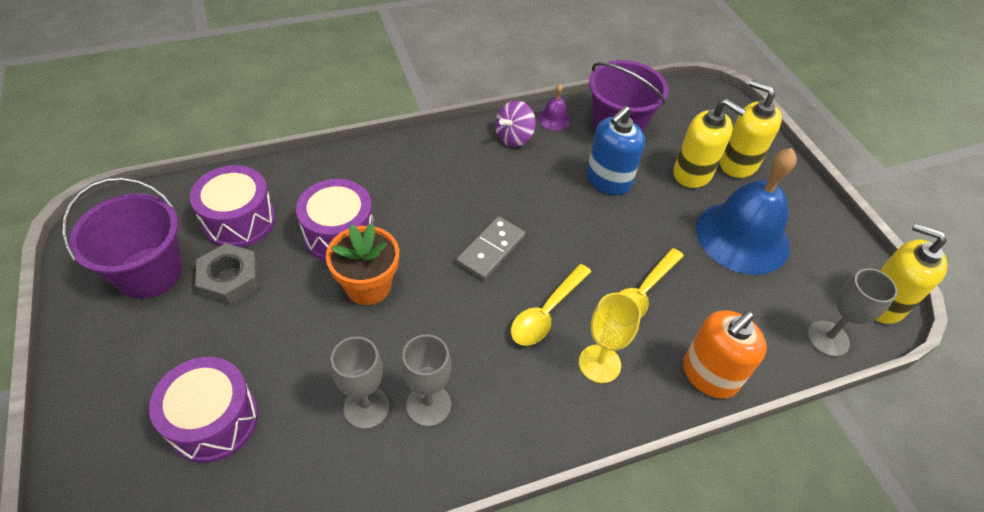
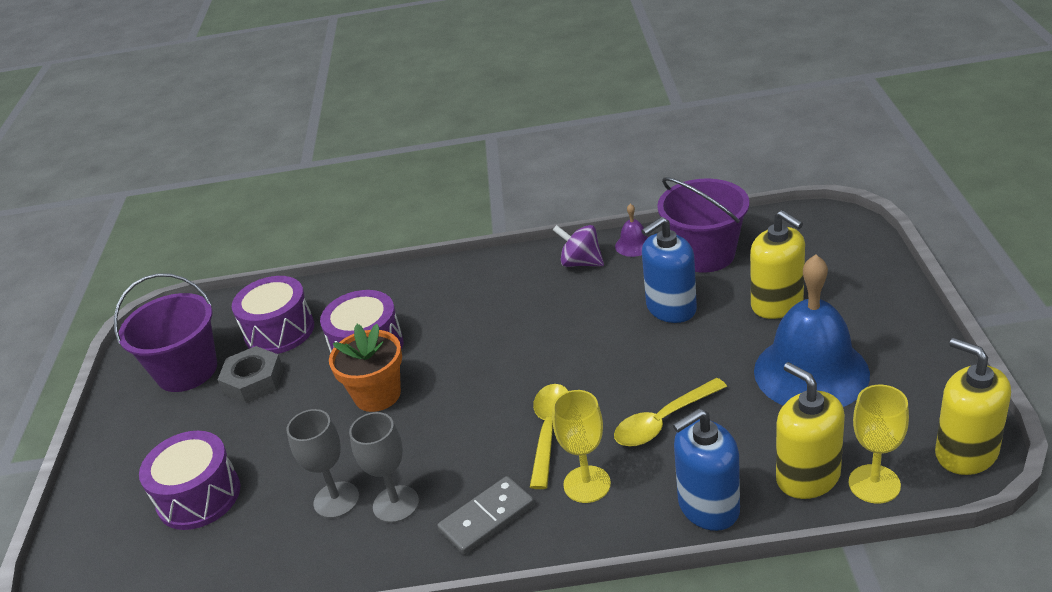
camera: 25 degrees right, 15 degrees down
grey domino [456,216,526,280] -> grey domino moved to [437,476,534,555]
purple spinning top [495,100,536,147] -> purple spinning top turned 60 degrees clockwise [553,225,604,267]
yellow spoon [511,264,591,346] -> yellow spoon turned 135 degrees clockwise [530,384,568,489]
orange soap dispenser [683,310,767,399] -> blue soap dispenser [673,408,740,531]
yellow soap dispenser [720,80,782,178] -> yellow soap dispenser moved to [776,362,845,499]
grey goblet [808,268,898,357] -> yellow goblet [849,385,909,503]

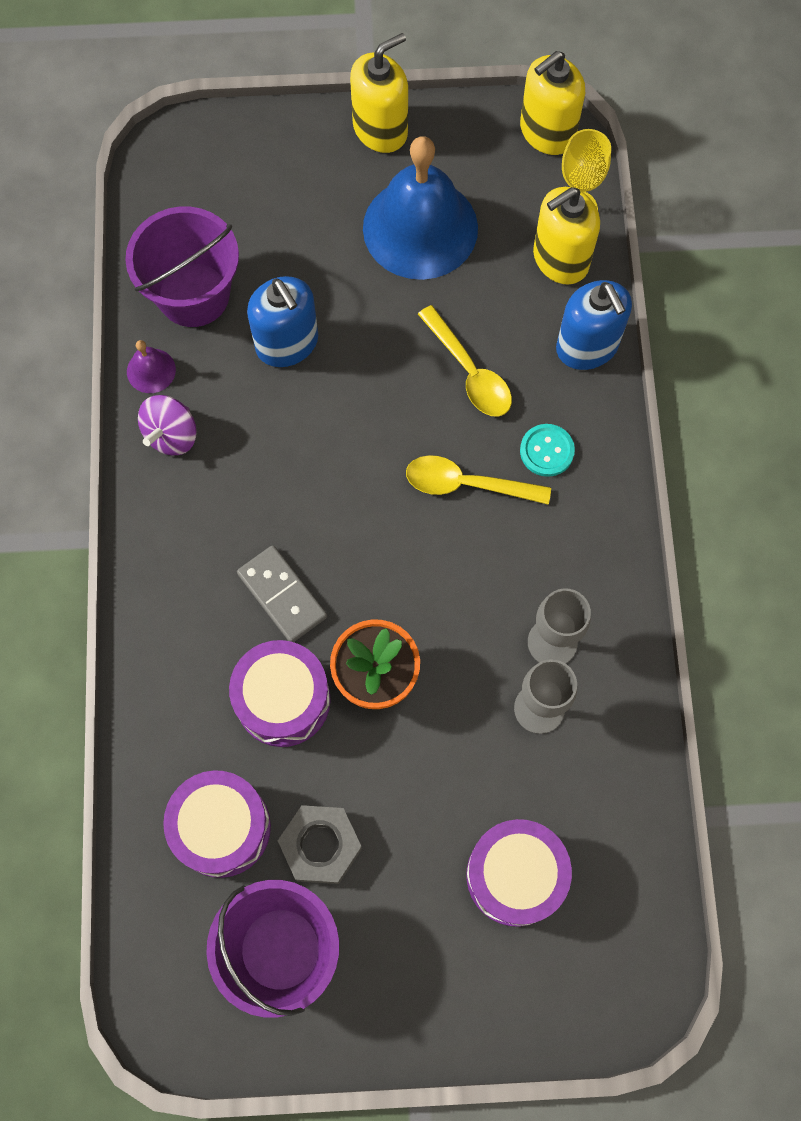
camera: 95 degrees left, 35 degrees up
grey domino [437,476,534,555] -> grey domino moved to [237,545,327,642]
yellow goblet [552,390,611,503] -> turquoise button [520,424,575,477]
yellow soap dispenser [750,210,805,319] -> yellow soap dispenser moved to [350,33,408,153]

